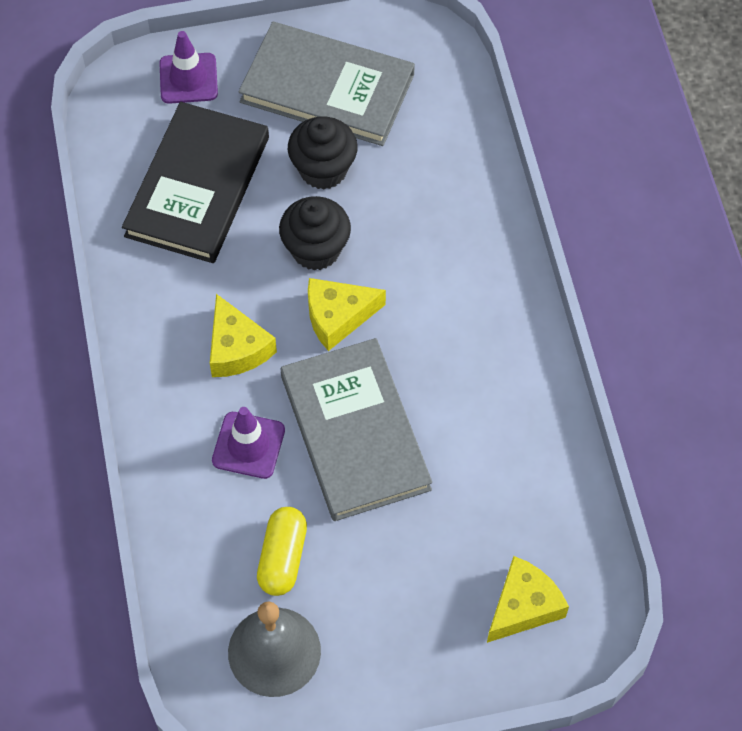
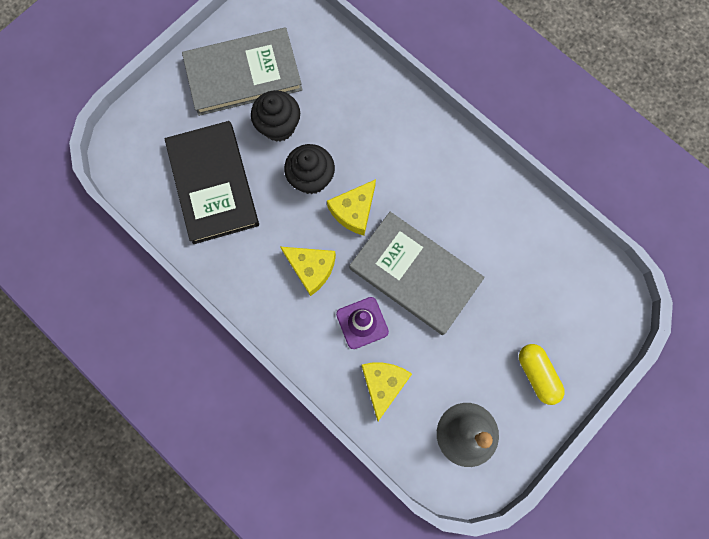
camera: 35 degrees left, 15 degrees up
purple traffic cone [159,31,218,104] -> none
yellow capsule [257,507,307,596] -> yellow capsule moved to [519,344,565,405]
yellow cheese [487,556,569,643] -> yellow cheese moved to [361,363,412,421]

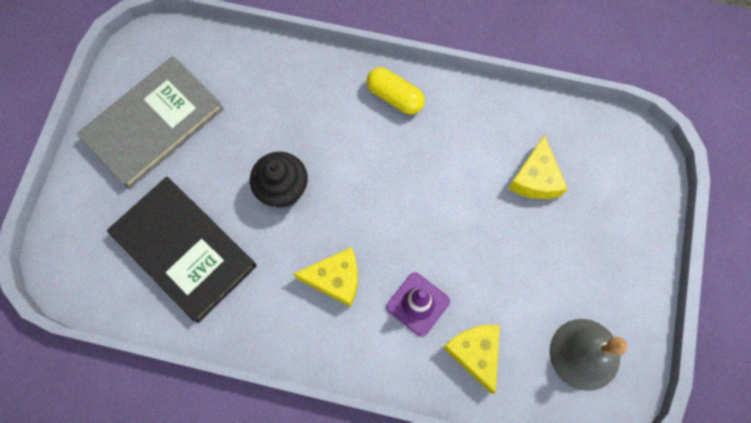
camera: 30 degrees left, 5 degrees down
black cupcake [251,90,300,142] -> none
yellow cheese [327,179,376,235] -> yellow cheese moved to [508,135,568,199]
grey book [350,212,485,335] -> none
yellow capsule [519,344,565,405] -> yellow capsule moved to [366,67,425,115]

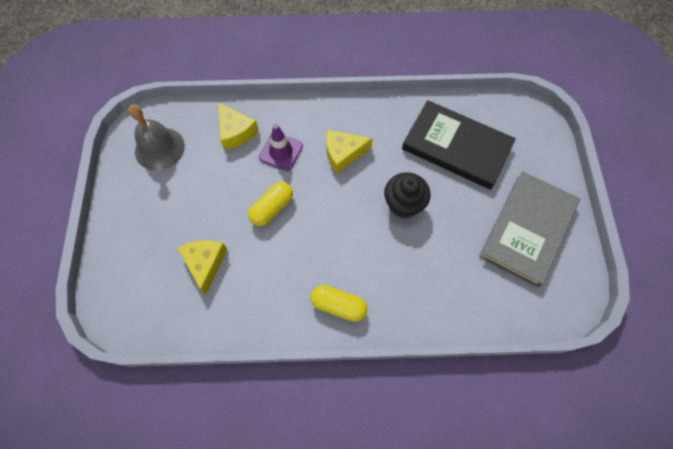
camera: 165 degrees right, 5 degrees down
none -> yellow capsule [248,182,293,226]

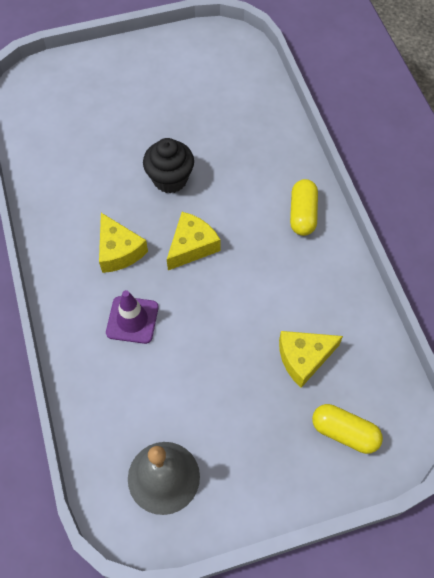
camera: 105 degrees left, 5 degrees down
yellow cheese [218,102,259,150] -> yellow cheese moved to [167,212,221,270]
yellow capsule [248,182,293,226] -> yellow capsule moved to [312,404,383,454]
black book [402,100,516,190] -> none
grey book [479,171,580,288] -> none

